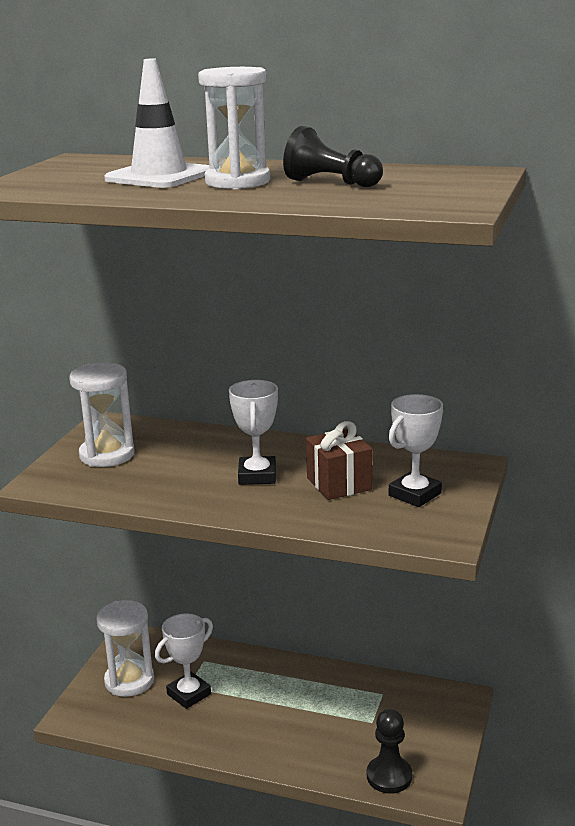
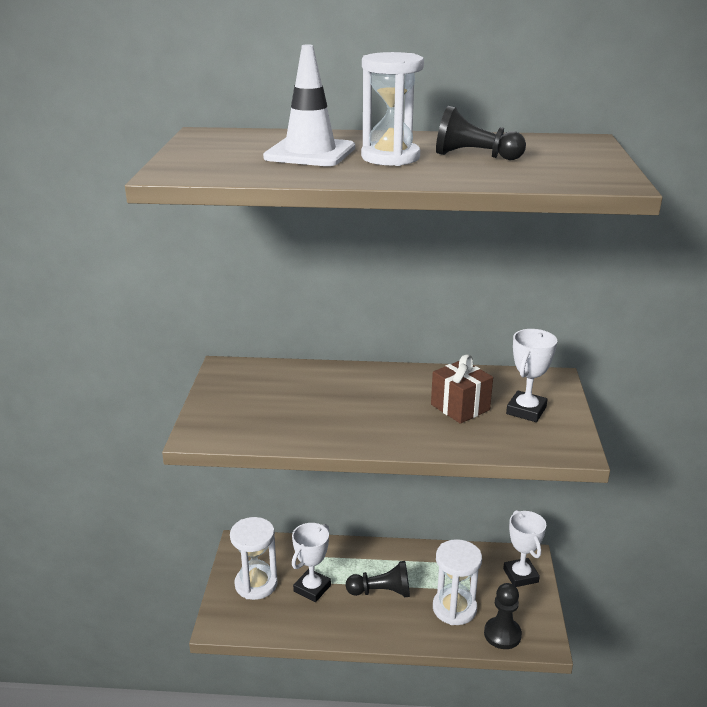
camera: 15 degrees left, 5 degrees up
white hourglass [69,362,135,467] -> white hourglass moved to [433,539,482,625]
white trophy [229,380,278,485] -> white trophy moved to [503,510,546,587]
none -> black pawn [346,561,410,597]

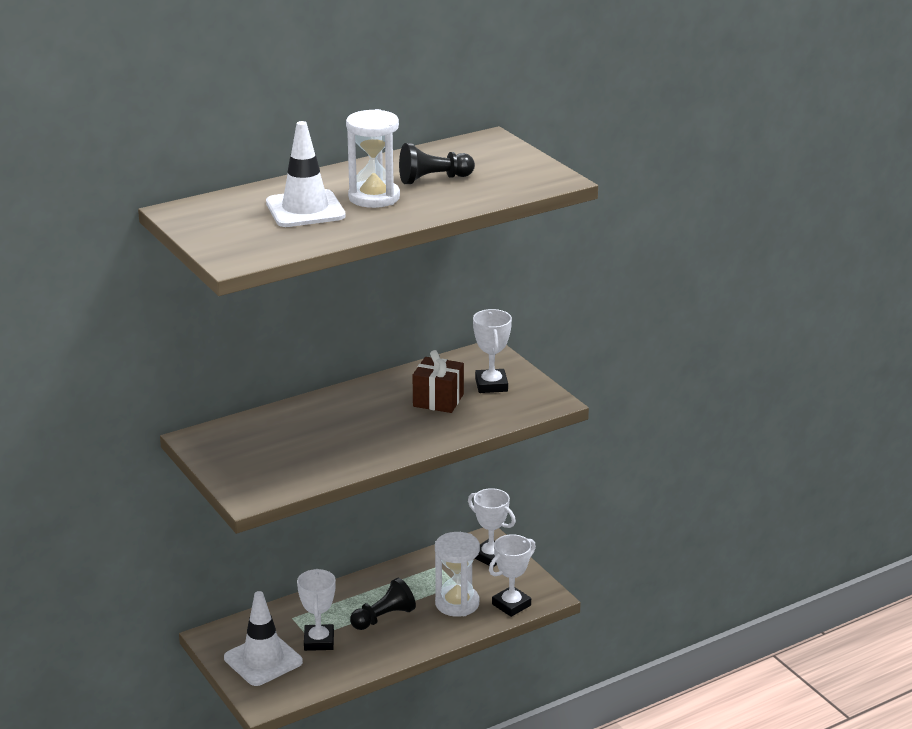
camera: 35 degrees left, 0 degrees up
white hourglass [230,517,278,600] -> white traffic cone [224,591,303,686]
black pawn [484,583,522,649] -> white trophy [489,534,536,617]

